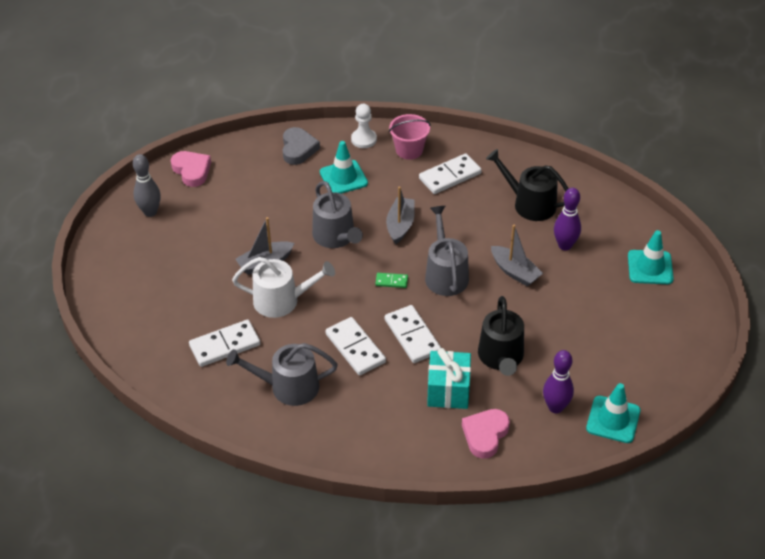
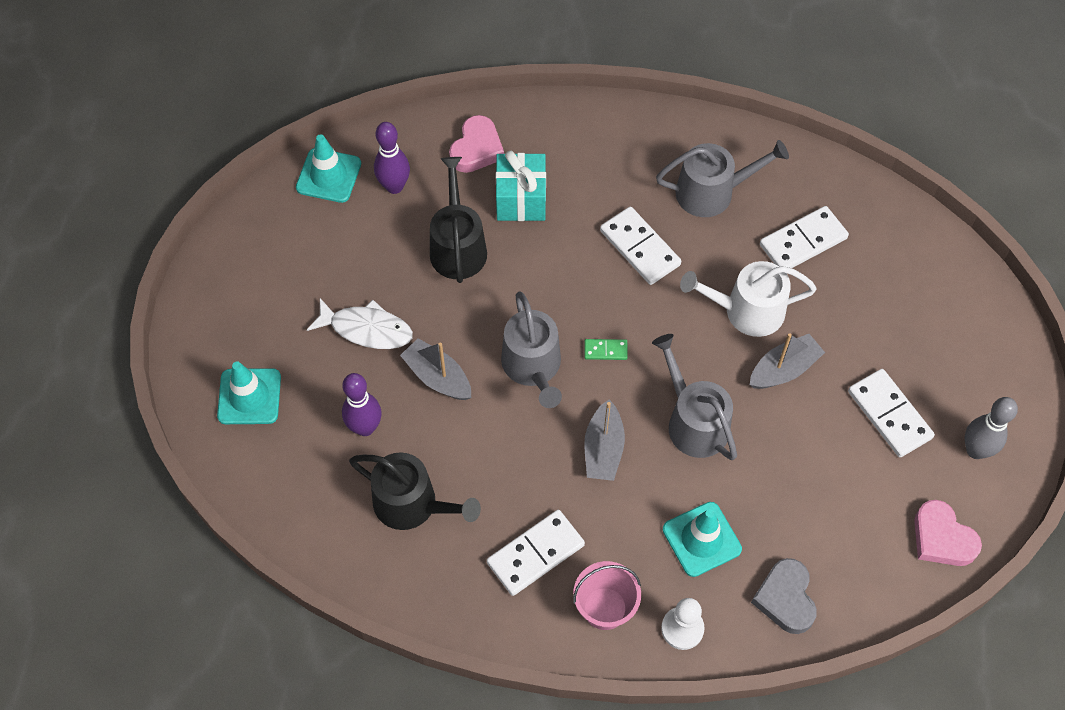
camera: 175 degrees right, 15 degrees up
white domino [385,305,441,363] -> white domino moved to [848,369,935,457]
none -> white fish [307,298,413,349]

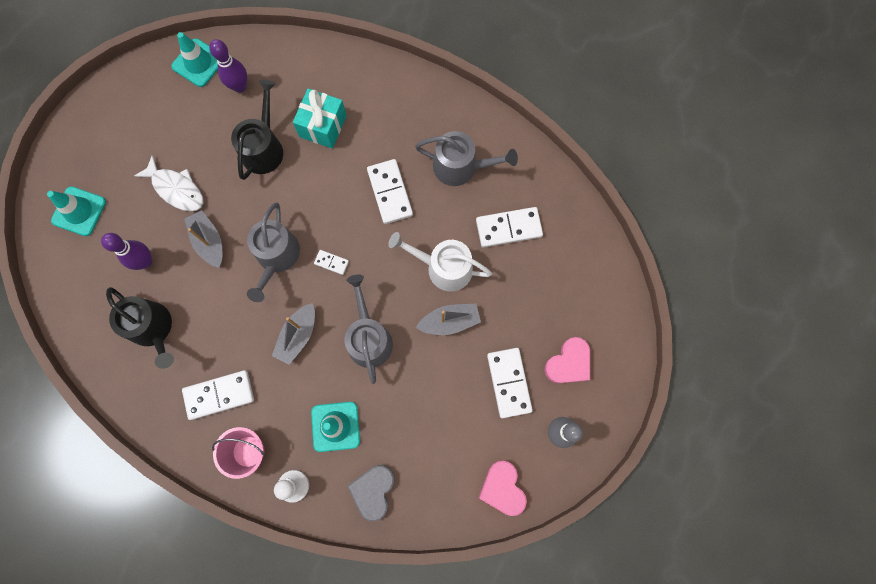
camera: 20 degrees right, 15 degrees up
pink heart [449,115,504,173] -> pink heart moved to [544,337,590,384]
green domino [584,339,628,360] -> white domino [314,250,349,275]

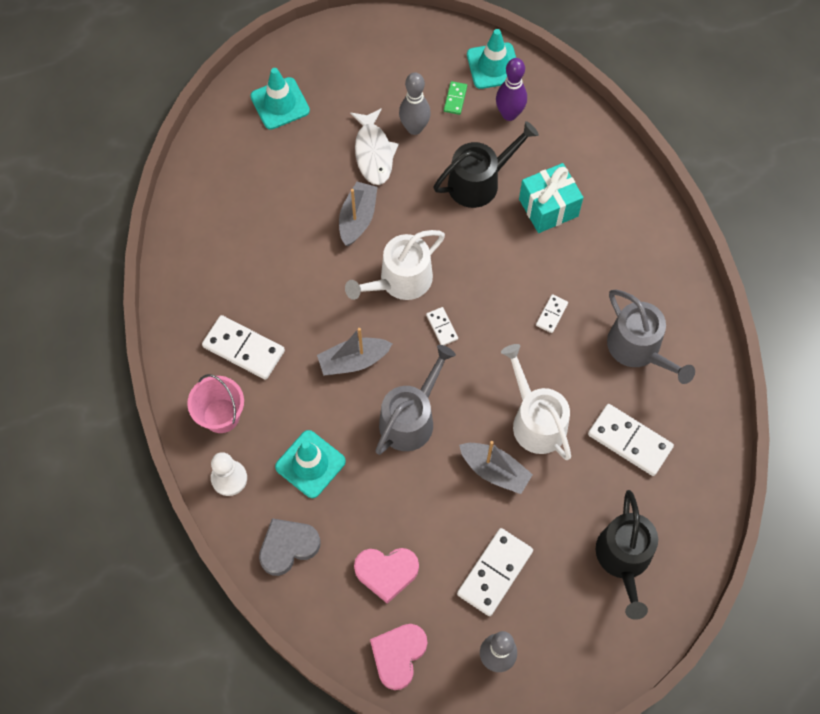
camera: 45 degrees right, 10 degrees down
purple bowling pin [101,233,152,270] -> none
black watering can [106,287,174,369] -> black watering can moved to [596,490,658,620]
grey watering can [247,202,300,302] -> white watering can [345,230,445,300]
white domino [367,159,413,224] -> white domino [536,294,568,333], size x0.50
pink heart [544,337,590,384] -> pink heart moved to [354,548,419,604]
none -> grey bowling pin [399,72,431,135]
none -> green domino [444,81,467,115]

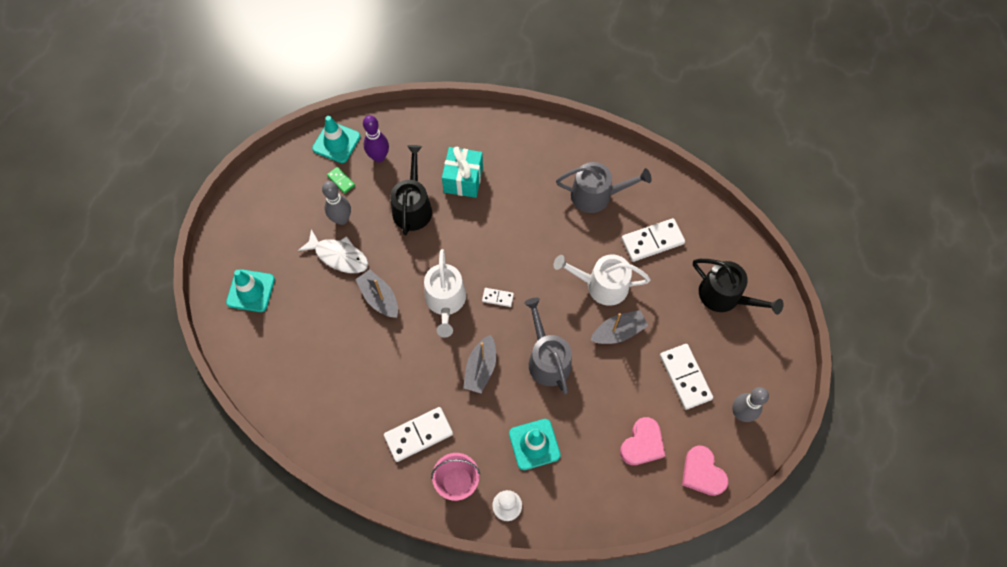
camera: 55 degrees left, 0 degrees up
grey heart [259,518,321,576] -> none
white domino [536,294,568,333] -> none

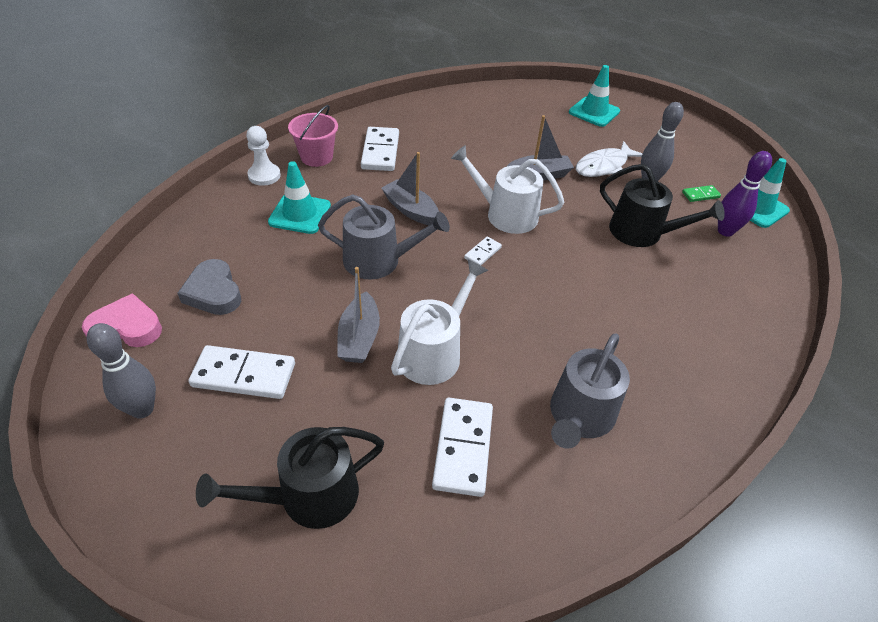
camera: 115 degrees right, 20 degrees down
turquoise gift [442,147,483,198] -> none
pink heart [620,417,665,465] -> grey heart [177,259,241,315]

